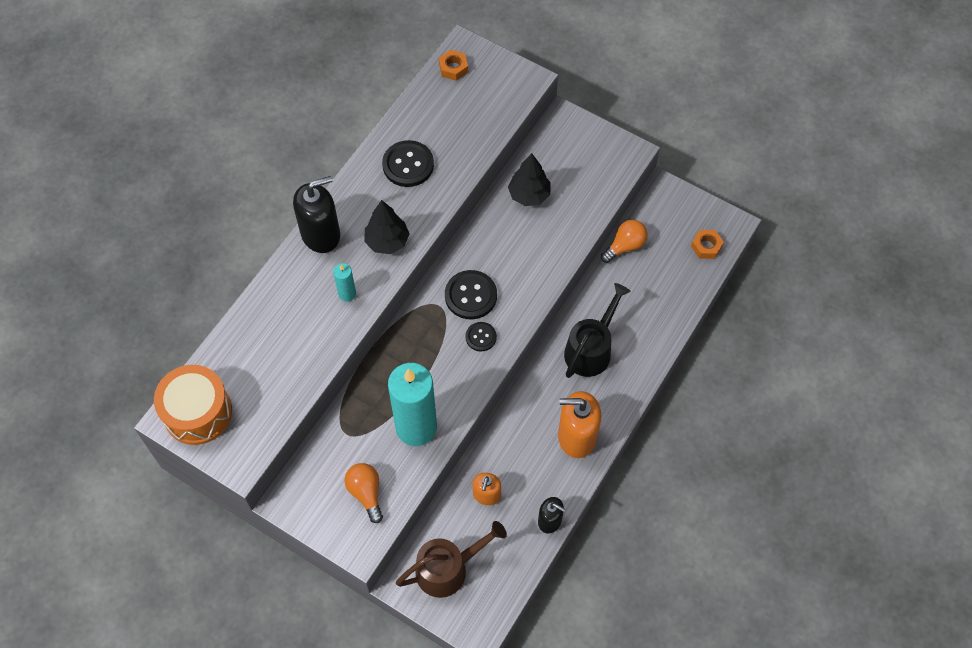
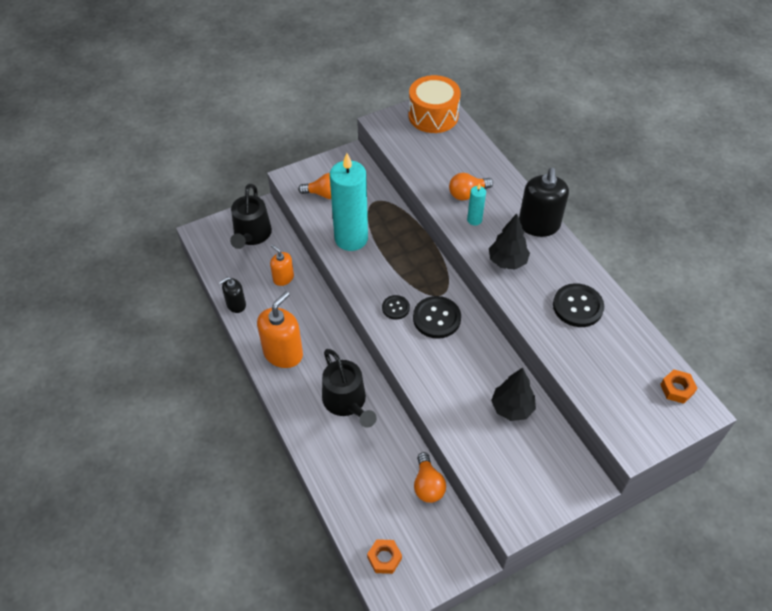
camera: 120 degrees right, 10 degrees down
brown watering can [396,521,507,598] -> black watering can [230,184,272,249]
none -> orange light bulb [449,173,493,200]

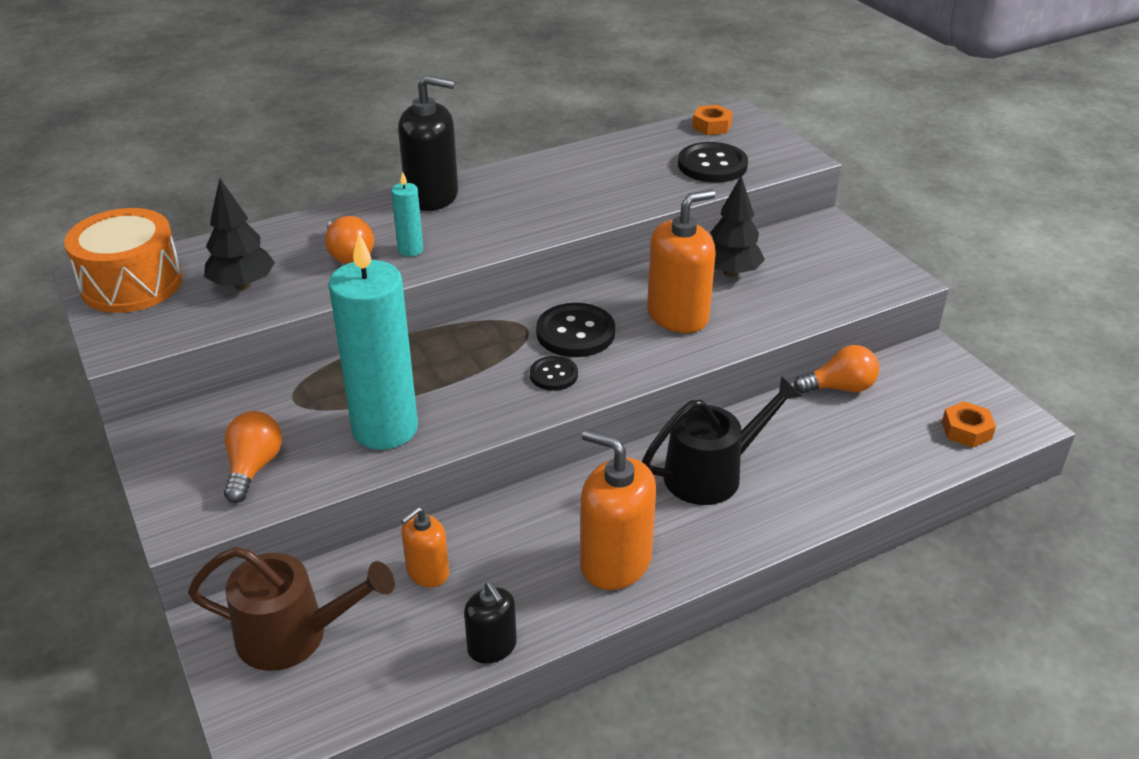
camera: 90 degrees left, 15 degrees down
black watering can [230,184,272,249] -> brown watering can [188,547,395,671]
black tree [489,213,530,270] -> black tree moved to [204,178,275,290]
black button [553,283,604,327] -> black button moved to [678,142,748,183]
none -> orange soap dispenser [647,189,716,333]

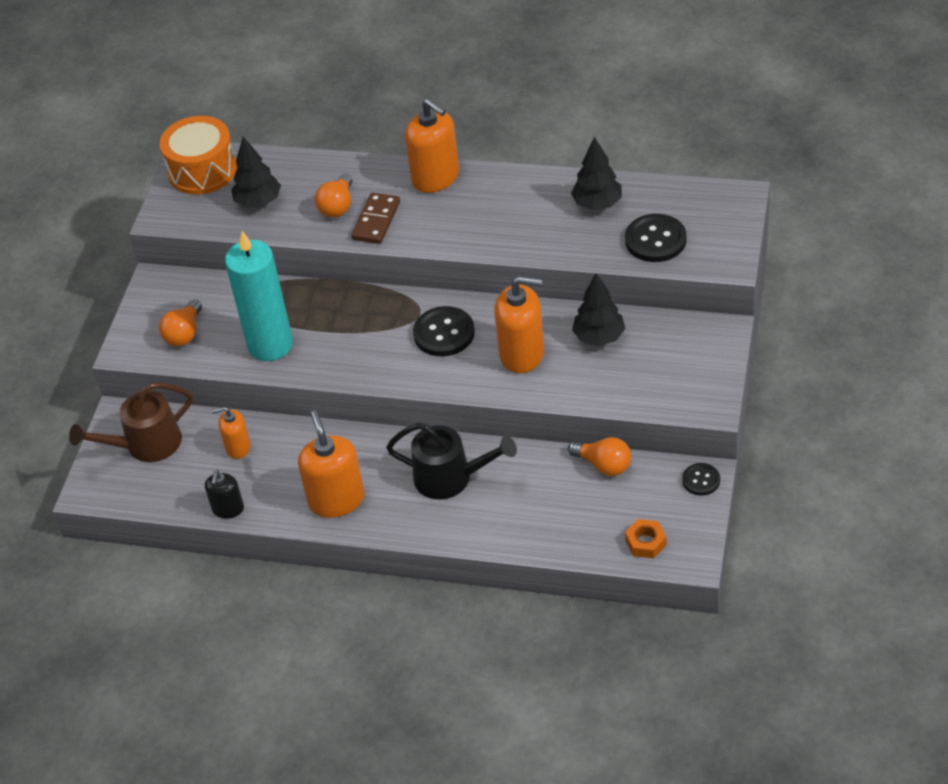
camera: 45 degrees right, 10 degrees up
brown watering can [188,547,395,671] -> brown watering can turned 105 degrees clockwise [69,382,193,462]
orange light bulb [224,411,282,503] -> orange light bulb turned 150 degrees clockwise [159,299,202,346]
turquoise candle [391,172,423,257] -> brown domino [351,193,400,244]
black soap dispenser [398,75,458,211] -> orange soap dispenser [405,99,459,193]
black button [530,356,578,391] -> black button moved to [682,463,720,496]
orange nut [692,105,733,135] -> none
none -> black tree [571,137,622,210]

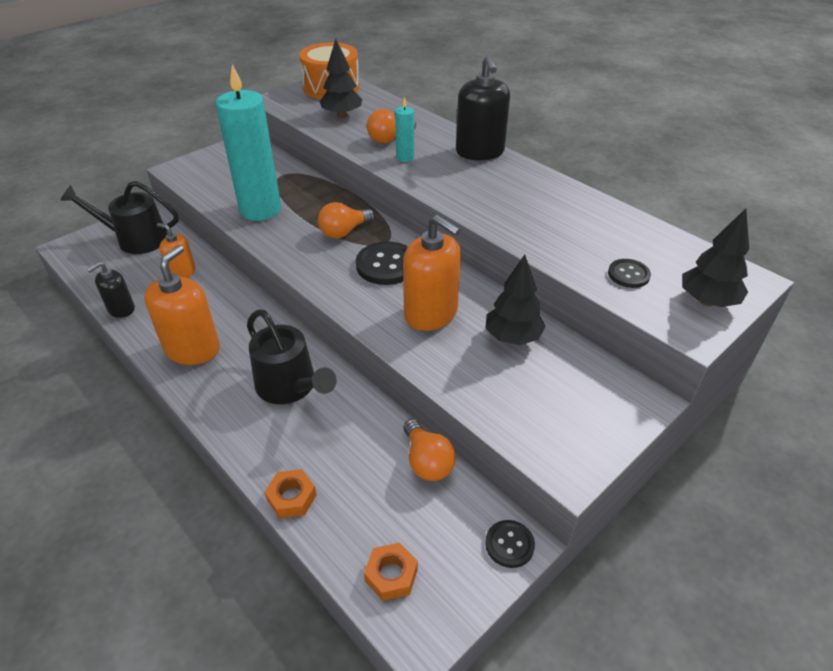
camera: 30 degrees right, 5 degrees down
brown watering can [69,382,193,462] -> black watering can [60,181,179,254]
orange light bulb [159,299,202,346] -> orange light bulb moved to [318,202,375,238]
brown domino [351,193,400,244] -> turquoise candle [395,97,414,162]
orange soap dispenser [405,99,459,193] -> black soap dispenser [456,55,510,160]
black tree [571,137,622,210] -> black tree moved to [682,209,749,307]
black button [625,214,687,262] -> black button [608,259,651,288], size x0.58
none -> orange nut [265,469,317,519]

